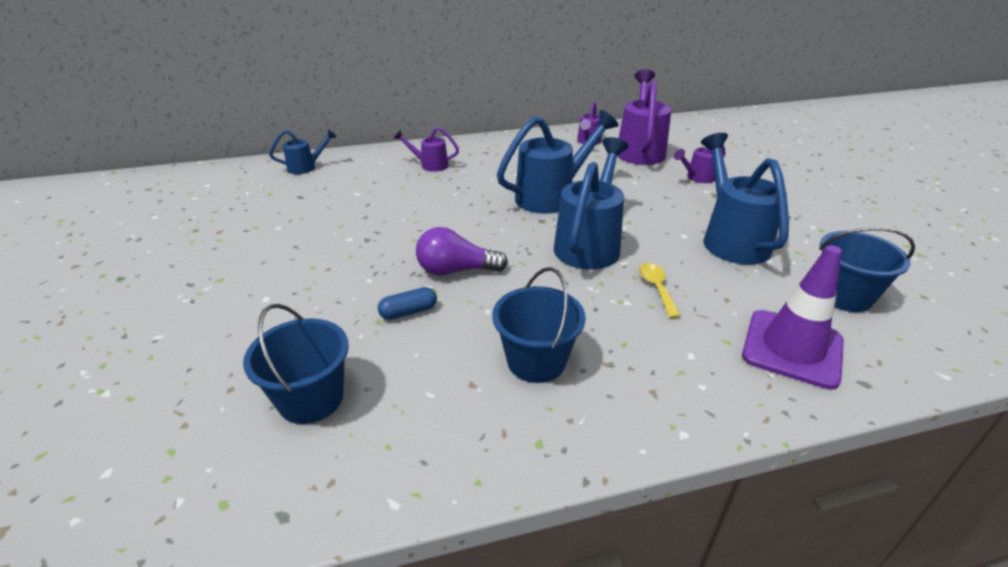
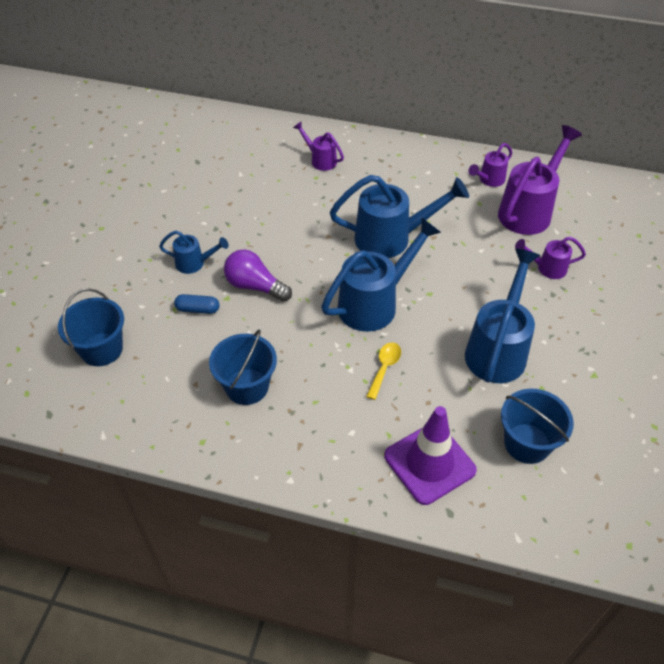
camera: 30 degrees right, 15 degrees up
blue watering can [269,129,337,174] -> blue watering can moved to [159,231,229,274]

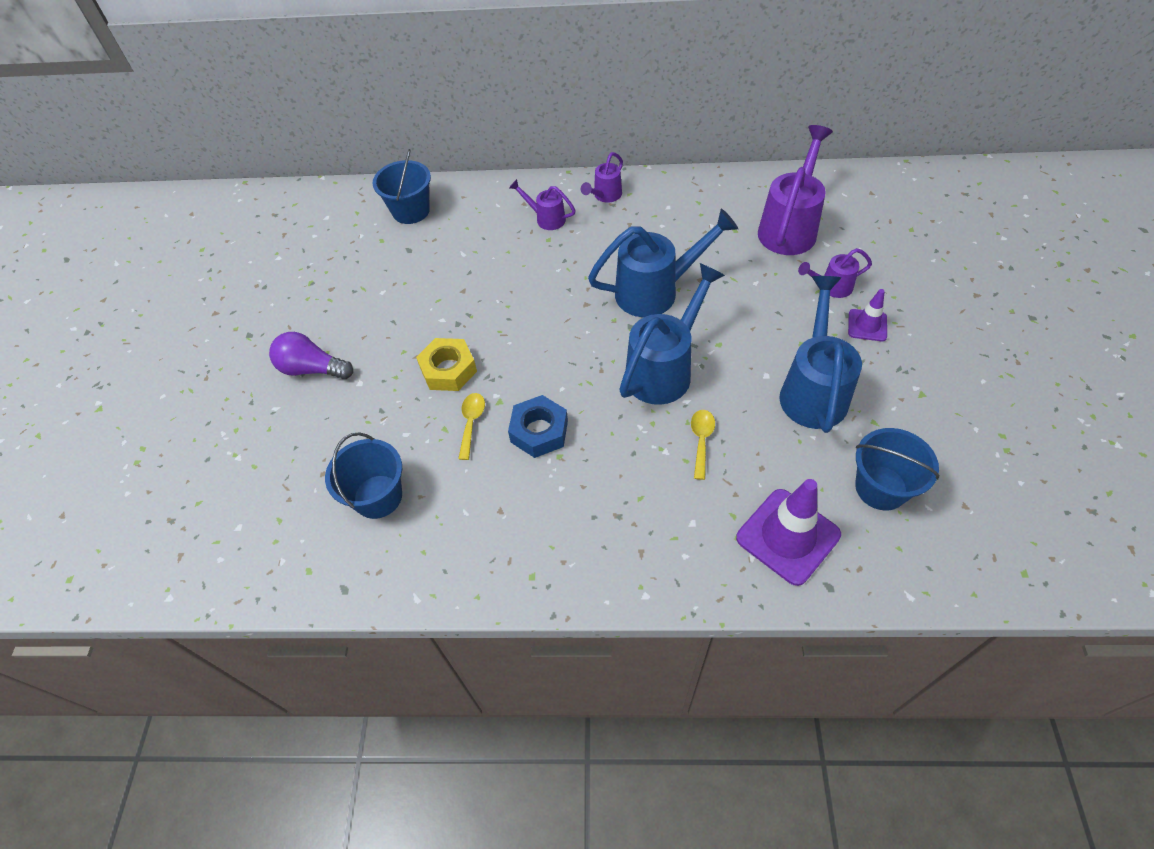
camera: 10 degrees left, 5 degrees up
blue watering can [159,231,229,274] -> yellow nut [416,338,477,391]
blue capsule [174,294,220,314] -> yellow spoon [458,393,485,460]
blue bucket [209,329,277,405] -> blue bucket moved to [373,149,431,224]
purple light bulb [224,250,292,302] -> purple light bulb moved to [269,332,353,379]
purple watering can [468,143,512,187] -> purple watering can moved to [581,152,623,203]
none -> blue nut [508,395,568,458]
none -> purple traffic cone [848,289,887,341]

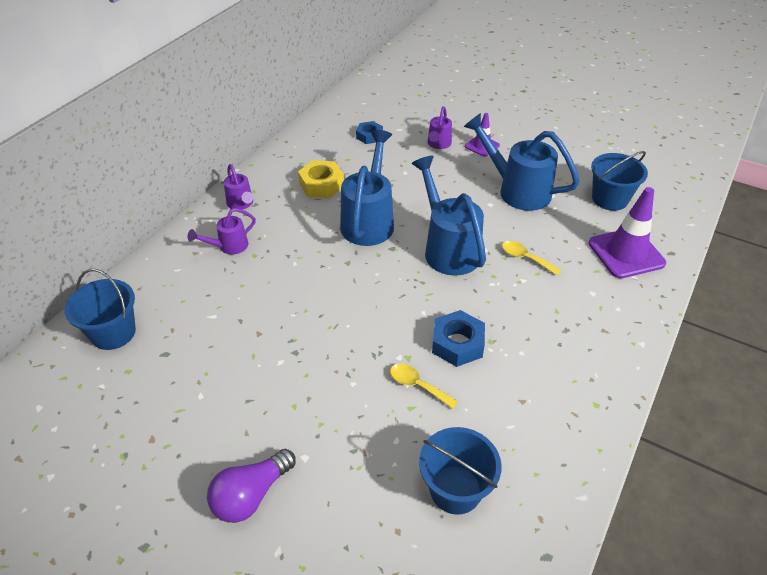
camera: 65 degrees left, 10 degrees down
yellow nut [416,338,477,391] -> yellow nut moved to [298,160,344,198]
purple watering can [758,125,833,255] -> blue nut [356,121,383,144]

